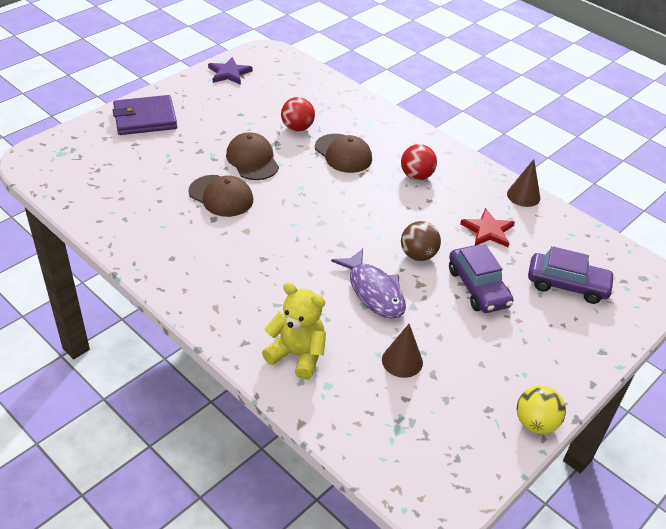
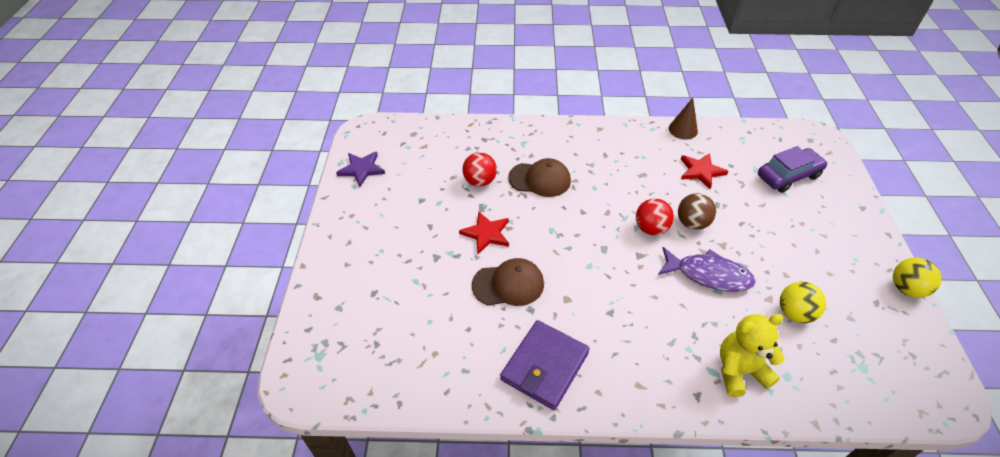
camera: 40 degrees left, 5 degrees up
purple wallet [113,95,177,135] -> purple wallet moved to [500,320,590,410]
brown cap [226,132,279,180] -> red star [459,212,509,254]
brown cone [382,324,423,378] -> yellow ball [780,282,826,323]
red ball [401,144,437,180] -> red ball moved to [636,198,674,235]
purple car [449,244,513,313] -> none

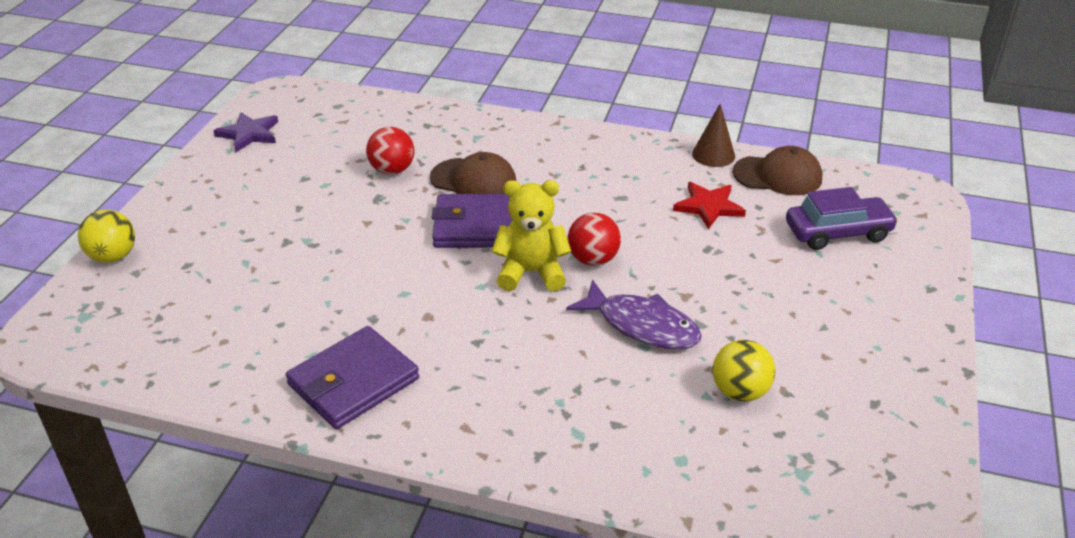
camera: 15 degrees right, 10 degrees down
red star [459,212,509,254] -> none
brown cap [472,258,544,306] -> brown cap moved to [733,146,822,195]
brown ball [678,193,716,230] -> none
yellow teddy bear [720,314,784,397] -> yellow teddy bear moved to [491,180,571,291]
yellow ball [893,258,942,298] -> yellow ball moved to [78,210,135,263]
none -> purple wallet [432,194,513,248]

